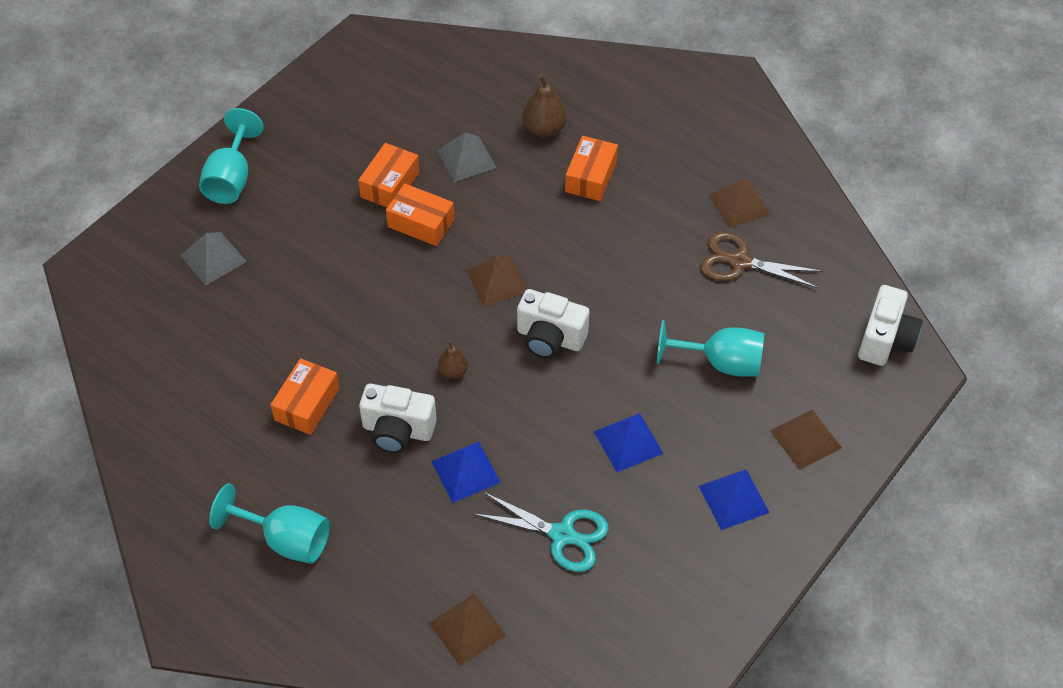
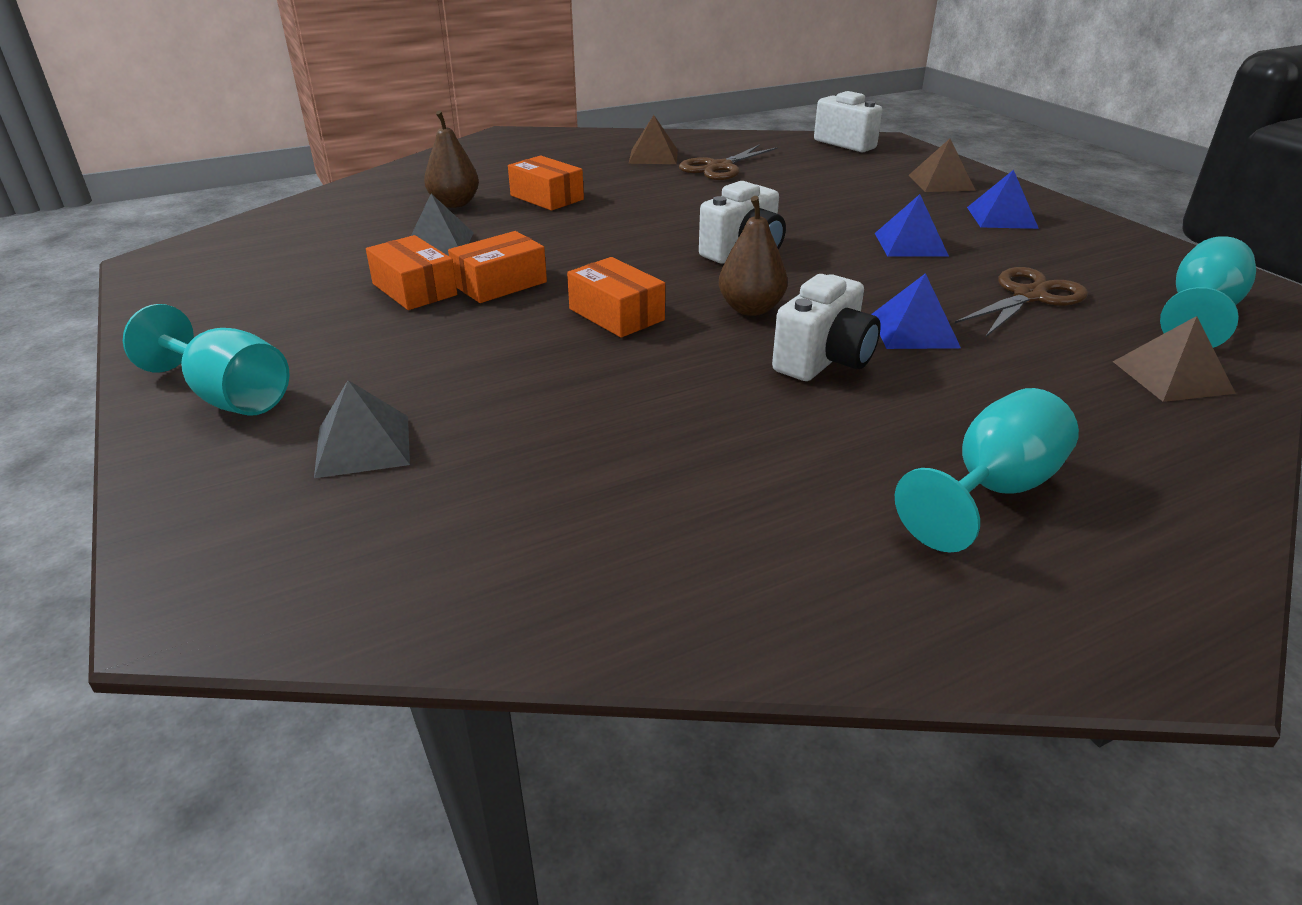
camera: 65 degrees left, 20 degrees down
orange box [271,358,340,435] -> orange box moved to [567,257,665,338]
brown pear [438,341,468,379] -> brown pear [719,196,788,316], size x1.63
brown pyramid [466,256,527,307] -> none
turquoise scissors [474,492,609,572] -> brown scissors [955,267,1088,338]
turquoise goblet [657,320,764,377] -> turquoise goblet moved to [1160,236,1256,348]

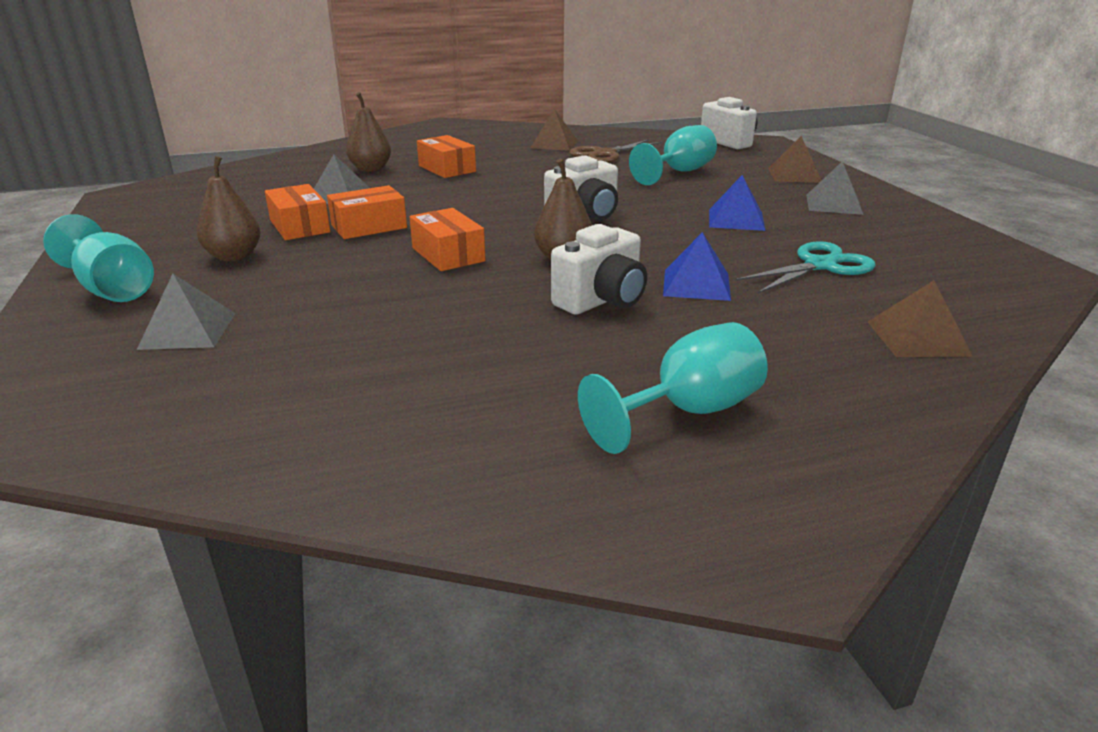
camera: 10 degrees right, 5 degrees down
brown scissors [955,267,1088,338] -> turquoise scissors [735,241,876,294]
blue pyramid [967,170,1039,229] -> grey pyramid [806,161,863,215]
turquoise goblet [1160,236,1256,348] -> turquoise goblet moved to [629,125,717,185]
none -> brown pear [197,156,260,261]

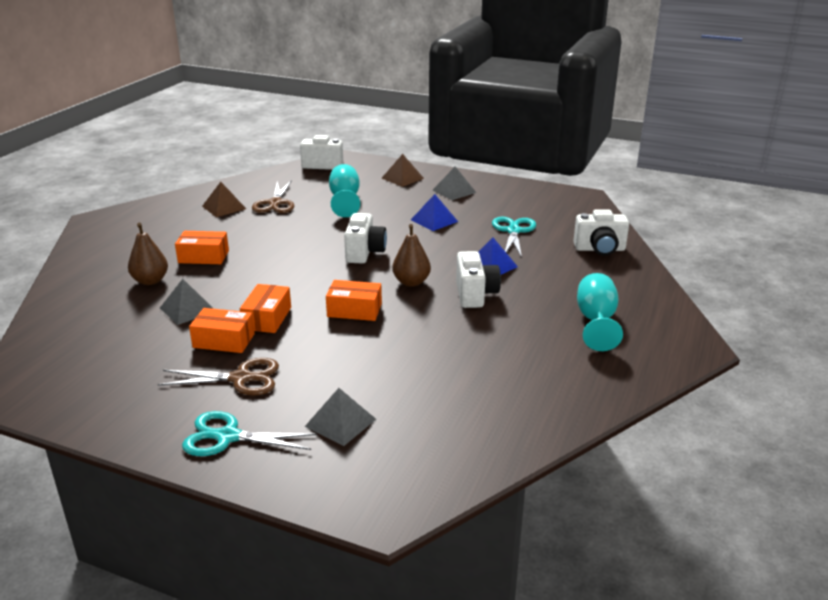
camera: 50 degrees left, 0 degrees up
turquoise goblet [43,214,154,302] -> turquoise scissors [182,411,317,456]
brown pear [197,156,260,261] -> brown scissors [158,358,279,396]
brown pyramid [868,280,973,357] -> white camera [573,209,629,256]

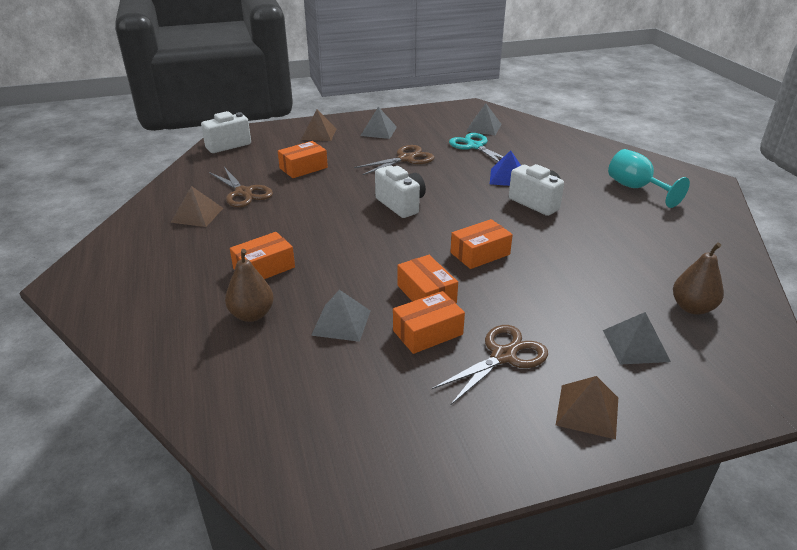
camera: 40 degrees left, 5 degrees up
turquoise scissors [182,411,317,456] -> brown pyramid [556,376,618,439]
turquoise goblet [329,164,360,217] -> orange box [278,141,328,178]
brown pear [392,224,431,287] -> brown pear moved to [673,243,724,315]
blue pyramid [411,194,458,231] -> brown scissors [354,145,435,175]
white camera [573,209,629,256] -> none
none -> grey pyramid [466,104,502,135]

